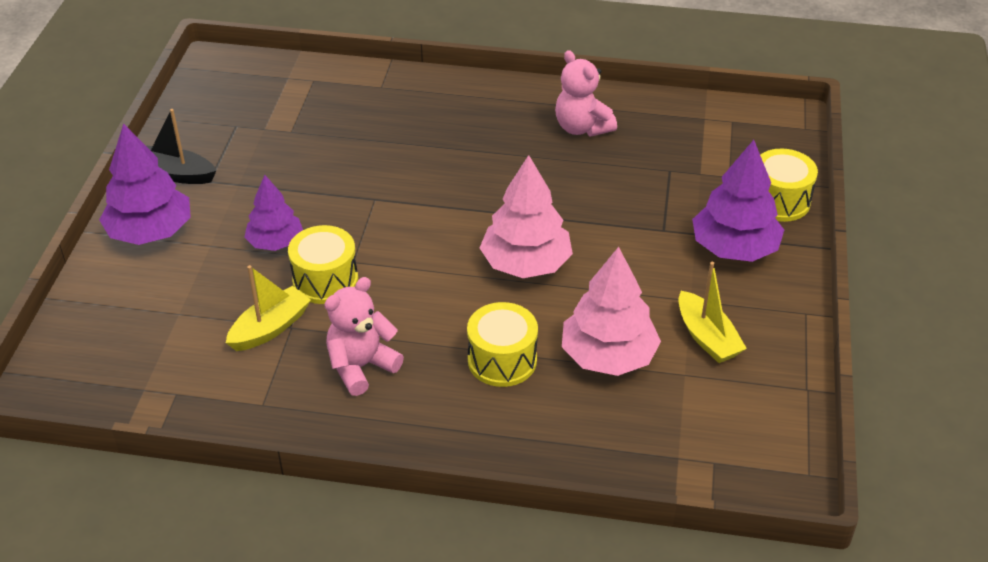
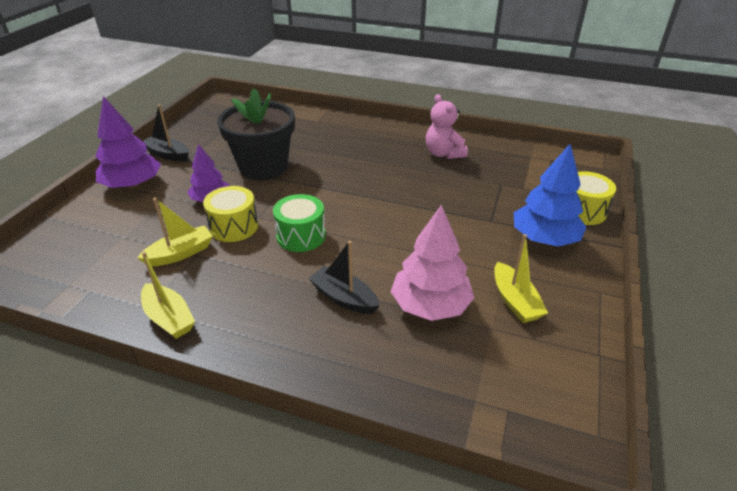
camera: 10 degrees right, 5 degrees down
pink teddy bear [324,277,404,396] -> none
yellow drum [467,302,538,387] -> black boat [309,241,380,314]
pink tree [480,155,573,278] -> none
purple tree [692,140,784,262] -> blue tree [514,144,587,247]
none -> yellow boat [141,252,195,339]
none -> black flower pot [217,88,295,180]
none -> green drum [273,194,326,252]

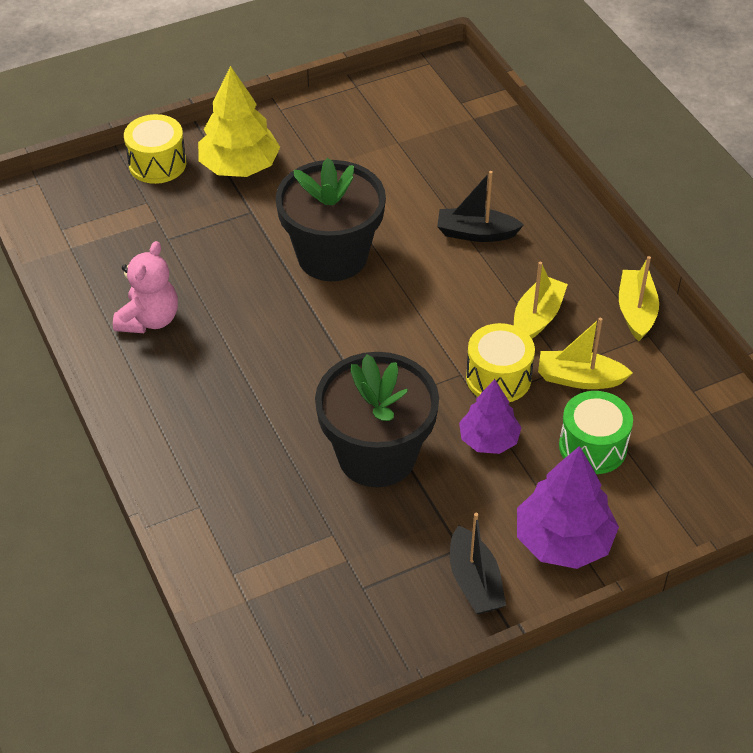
camera: 135 degrees left, 10 degrees up
green drum [273,194,326,252] -> green drum moved to [559,391,633,474]
black boat [309,241,380,314] -> black boat turned 105 degrees clockwise [437,171,524,242]
pink tree [391,205,475,321] -> none
yellow boat [494,234,548,323] -> yellow boat moved to [514,262,568,339]
blue tree [514,144,587,247] -> yellow tree [198,66,280,177]
none -> black flower pot [276,158,386,281]

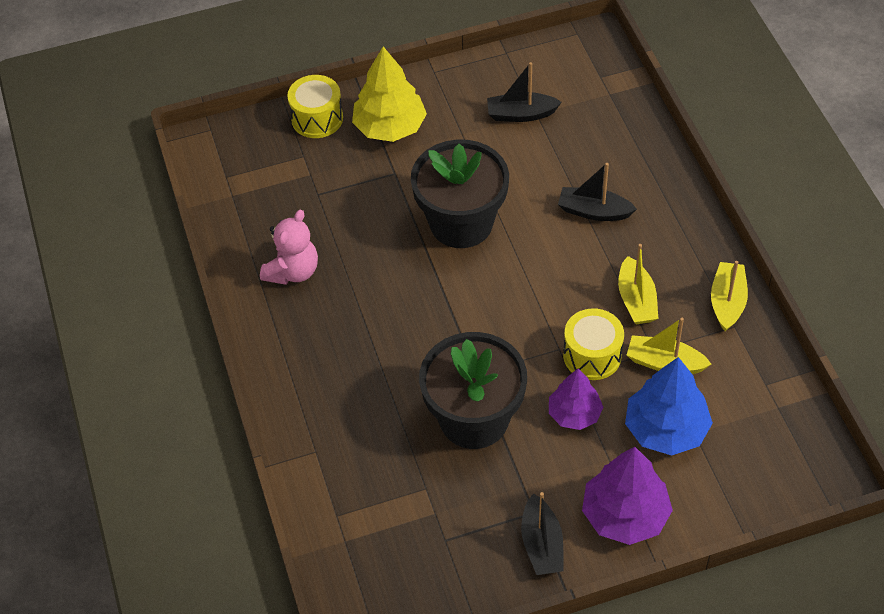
camera: 10 degrees right, 5 degrees up
yellow boat [514,262,568,339] -> yellow boat turned 135 degrees clockwise [618,244,658,324]
green drum [559,391,633,474] -> blue tree [625,357,713,455]
none -> black boat [487,62,562,122]

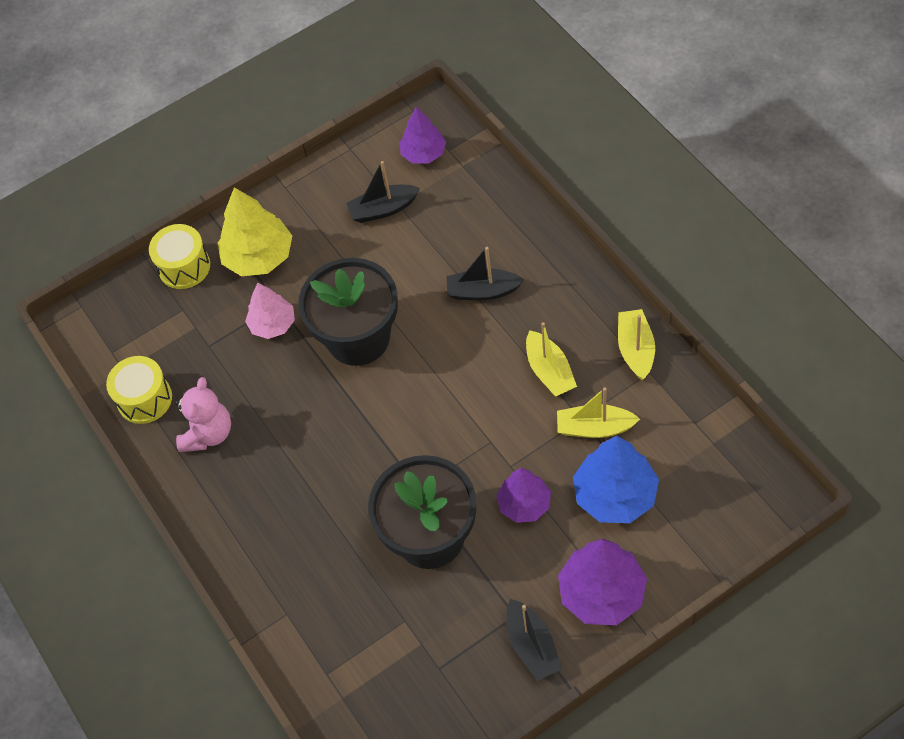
camera: 10 degrees left, 5 degrees up
yellow drum [563,308,624,380] -> yellow drum moved to [106,356,172,424]
none -> pink tree [245,283,295,339]
none -> purple tree [399,107,446,163]

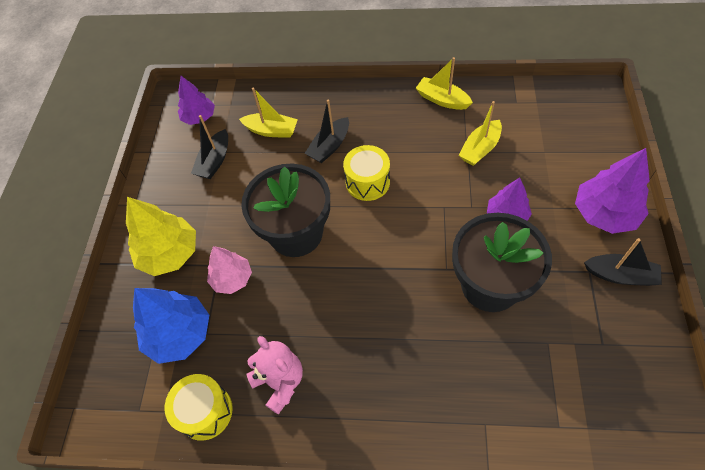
camera: 55 degrees left, 0 degrees up
yellow drum [149,224,210,289] -> yellow drum moved to [343,145,390,201]
yellow boat [526,322,577,397] -> yellow boat moved to [239,88,298,138]
blue tree [573,436,659,523] -> blue tree moved to [133,288,209,364]

